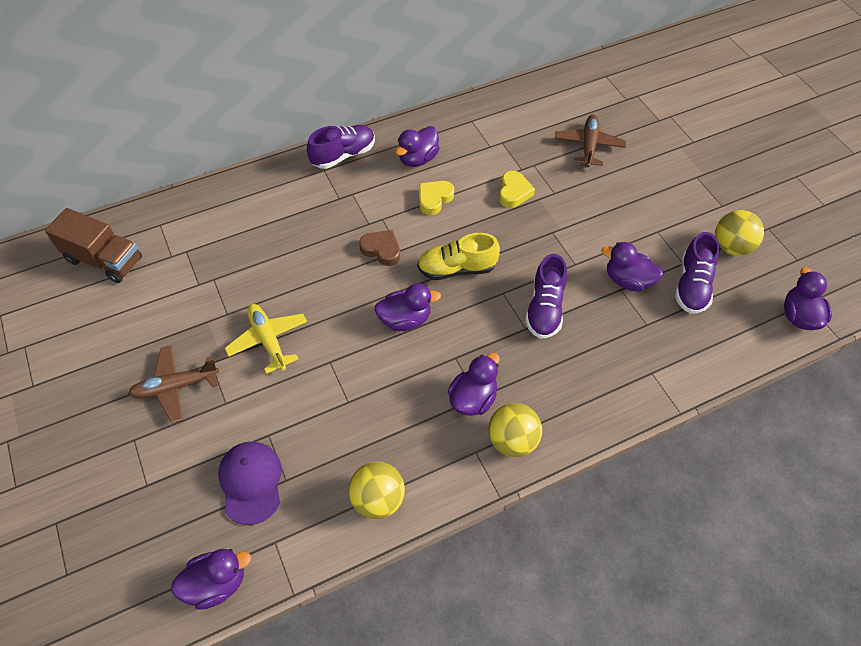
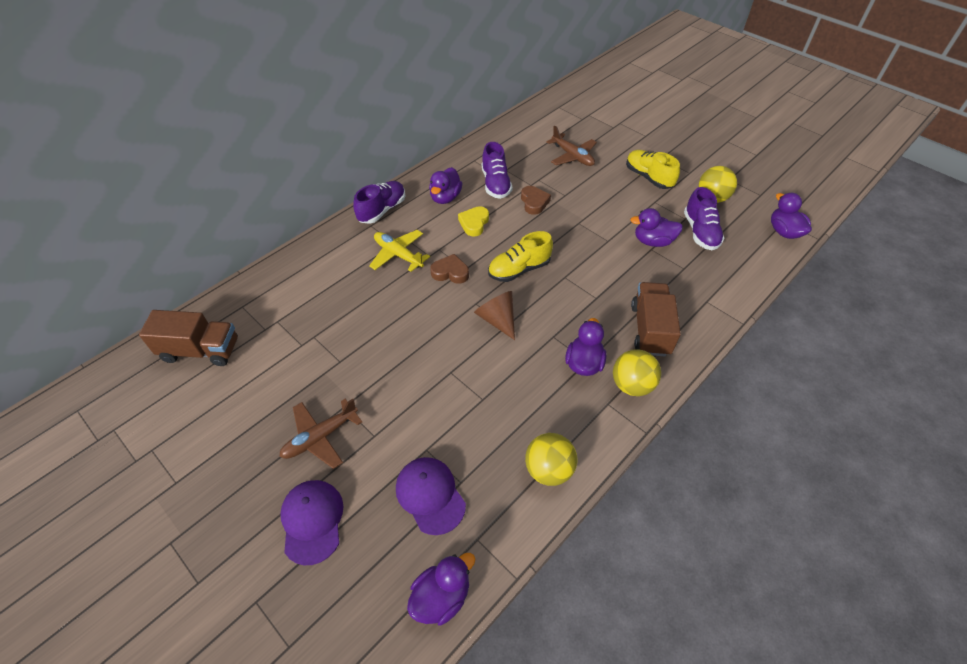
camera: 20 degrees left, 5 degrees down
yellow plane [225,304,307,374] -> yellow plane moved to [369,230,430,272]
purple duck [374,284,441,331] -> brown cone [474,291,515,340]
yellow heart [499,171,535,208] -> brown heart [521,186,551,215]
purple shoe [525,254,567,339] -> purple shoe moved to [482,142,513,199]
brown plane [555,115,626,167] -> brown plane turned 150 degrees clockwise [546,125,597,166]
none -> purple cap [280,480,343,565]
none -> yellow shoe [626,150,680,189]
none -> brown truck [631,282,681,356]

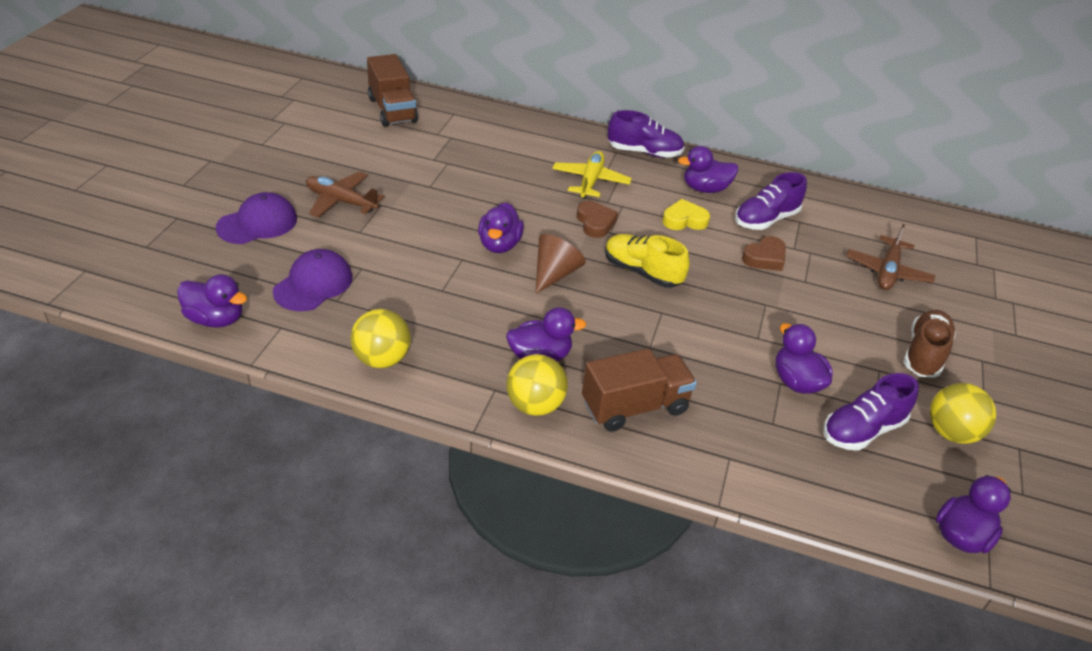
camera: 60 degrees right, 10 degrees down
yellow shoe [626,150,680,189] -> brown shoe [904,310,956,378]
none -> purple duck [478,202,524,253]

